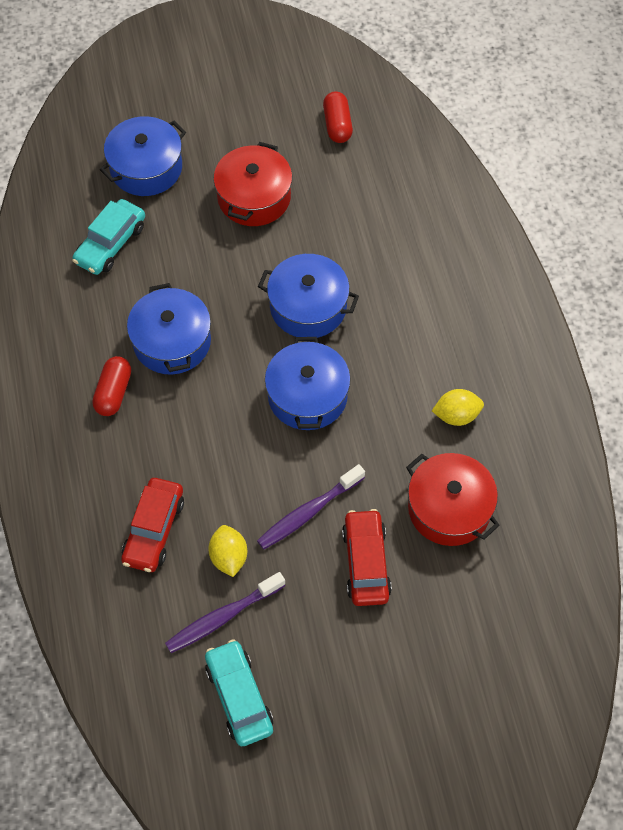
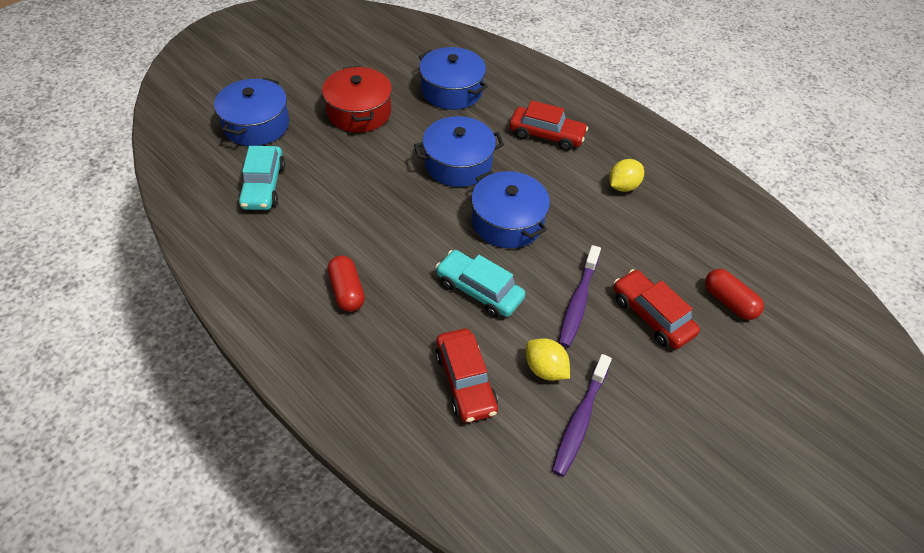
camera: 35 degrees left, 10 degrees down
blue pot [127,283,211,374] -> blue pot moved to [419,47,488,110]
turquoise car [205,639,273,746] -> turquoise car moved to [435,250,525,318]
red capsule [323,91,353,143] -> red capsule moved to [705,269,764,320]
red pot [406,453,500,546] -> none
none -> red car [509,100,588,151]

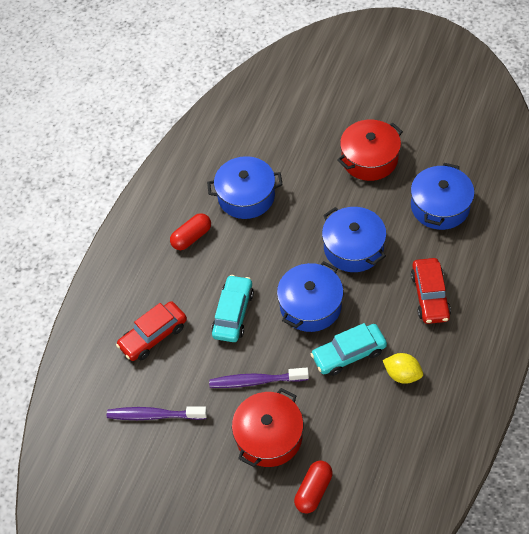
camera: 75 degrees right, 5 degrees up
blue pot [214,78,289,146] -> blue pot moved to [207,156,283,219]
turquoise car [238,146,285,210] -> turquoise car moved to [311,323,387,376]
yellow lemon [526,338,570,381] -> none
red car [614,269,700,349] -> red pot [232,388,303,467]

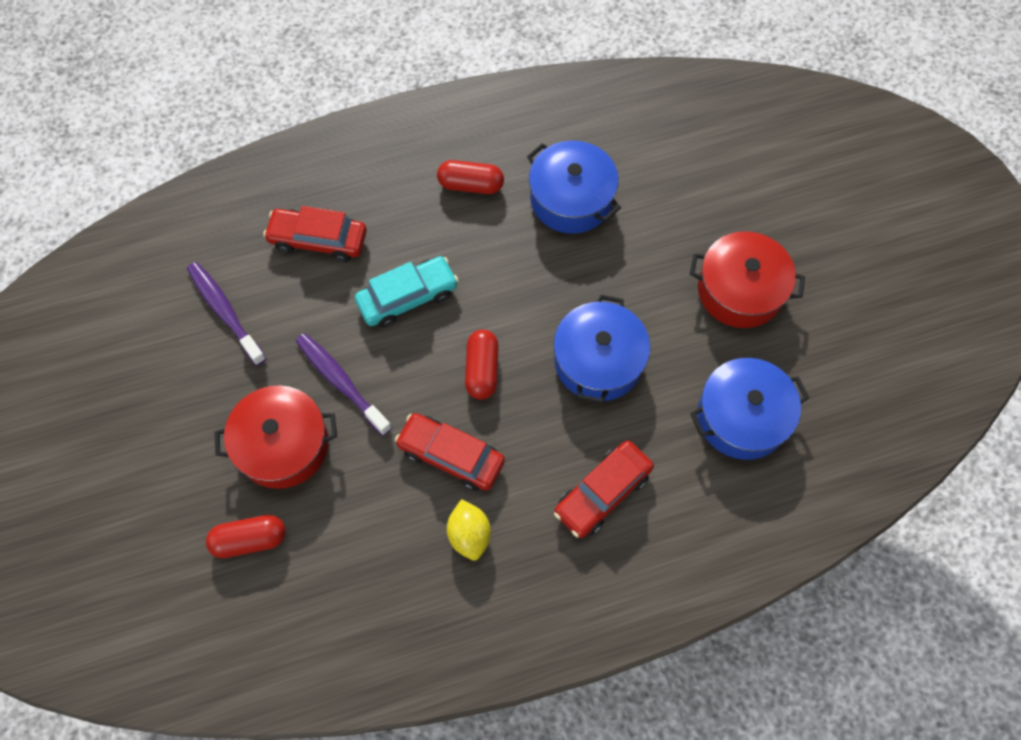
camera: 45 degrees right, 10 degrees up
blue pot [277,261,344,332] -> red capsule [465,329,498,400]
turquoise car [311,323,387,376] -> red car [395,413,505,491]

